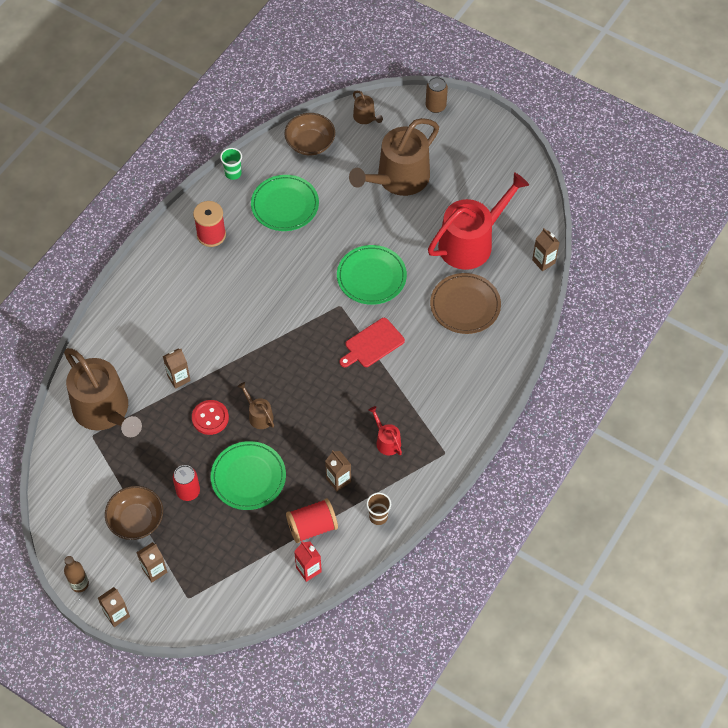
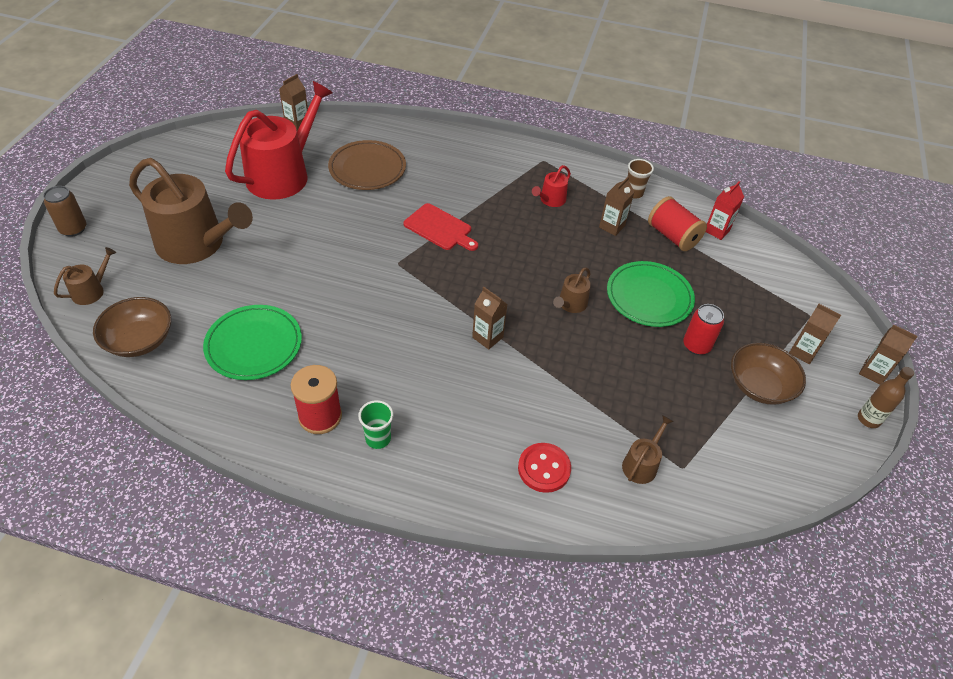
camera: 110 degrees left, 10 degrees down
brown watering can [64,348,142,437] -> brown watering can [622,415,674,484], size x0.43
brown carton [163,348,191,389] -> brown carton moved to [472,287,507,350]
red button [192,400,229,435] -> red button moved to [518,443,571,493]
green cup [220,148,242,180] -> green cup moved to [358,400,393,449]
green plate [337,245,407,305] -> none
red watering can [428,173,529,270] -> red watering can turned 90 degrees clockwise [225,81,333,200]

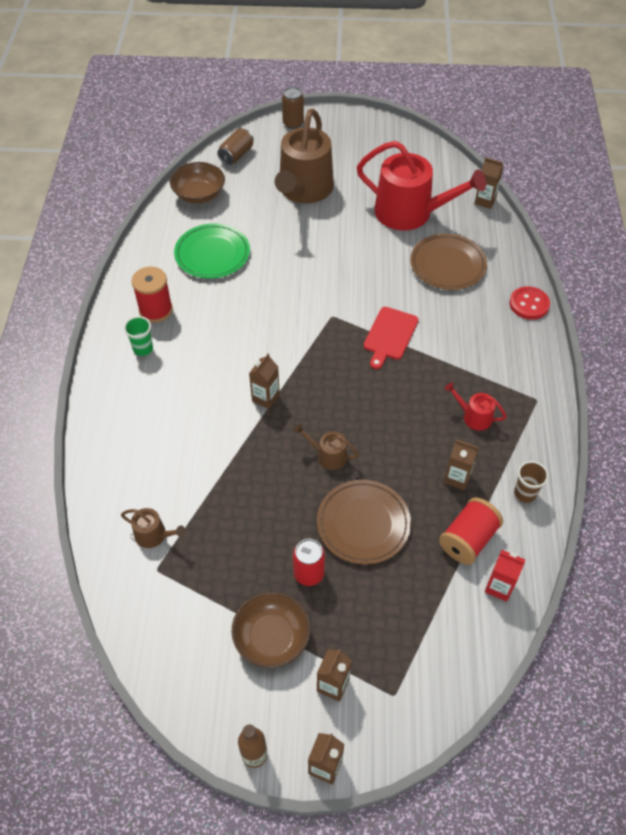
camera: 80 degrees right, 5 degrees up
brown watering can [54,247,116,305] -> brown can [217,128,254,165]
red button [518,443,571,493] -> red button moved to [509,286,550,320]
green plate [607,261,695,327] -> brown plate [317,480,411,565]

